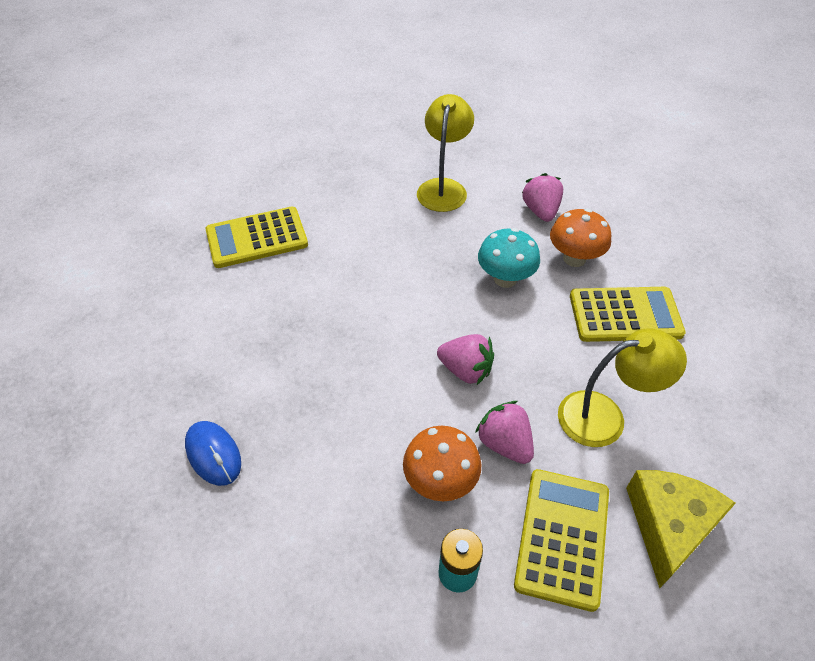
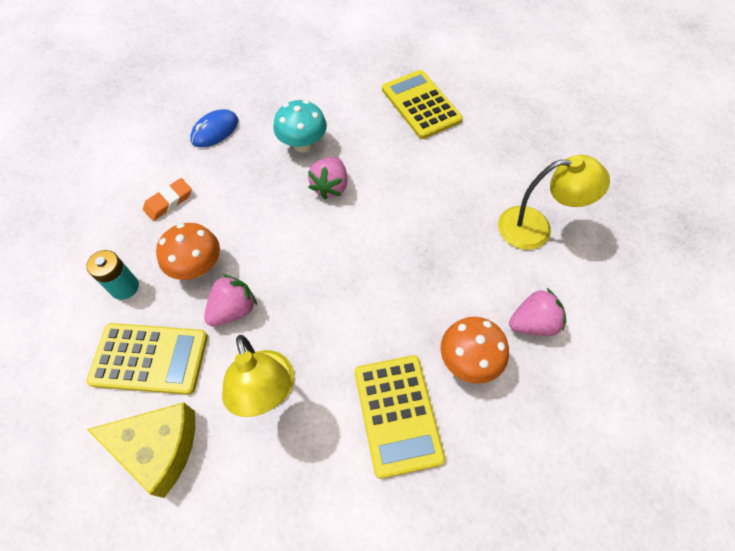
camera: 80 degrees right, 10 degrees up
pink strawberry [437,334,494,385] -> pink strawberry moved to [308,157,348,199]
turquoise mushroom [478,228,540,288] -> turquoise mushroom moved to [273,100,327,153]
none -> orange eraser [143,178,192,221]

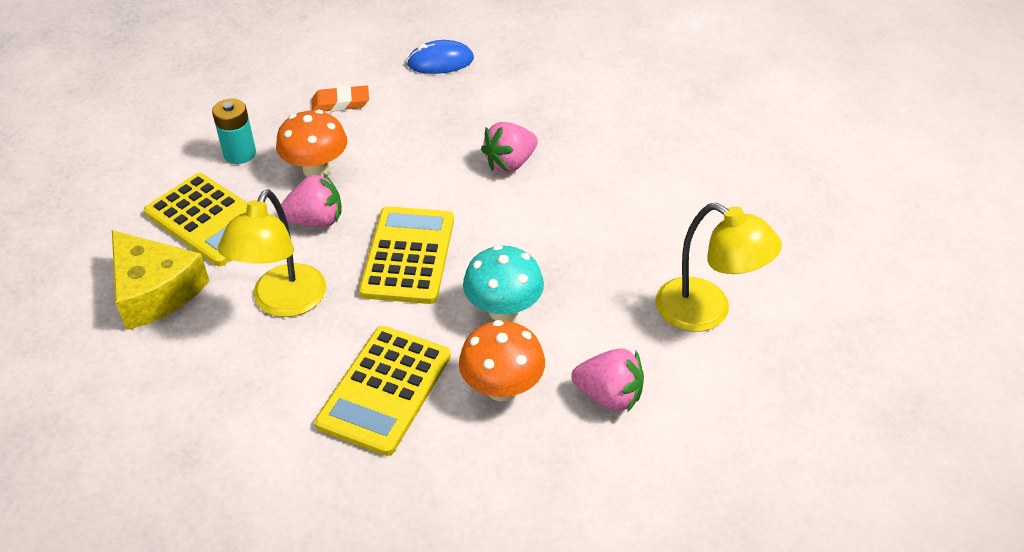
camera: 35 degrees right, 15 degrees down
turquoise mushroom [273,100,327,153] -> turquoise mushroom moved to [463,245,544,321]
yellow calculator [382,70,463,139] -> yellow calculator moved to [359,206,454,304]

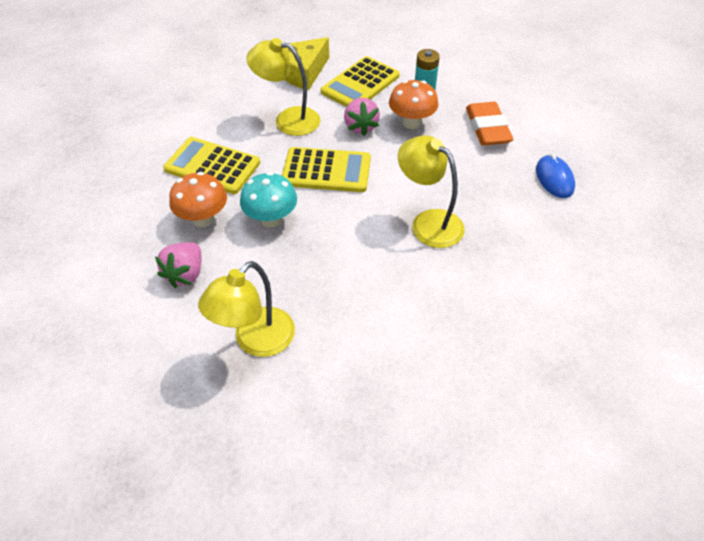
camera: 90 degrees right, 5 degrees up
orange eraser [311,85,369,112] -> orange eraser [466,102,514,146], size x1.60
pink strawberry [481,122,538,173] -> yellow lamp [398,136,464,248]

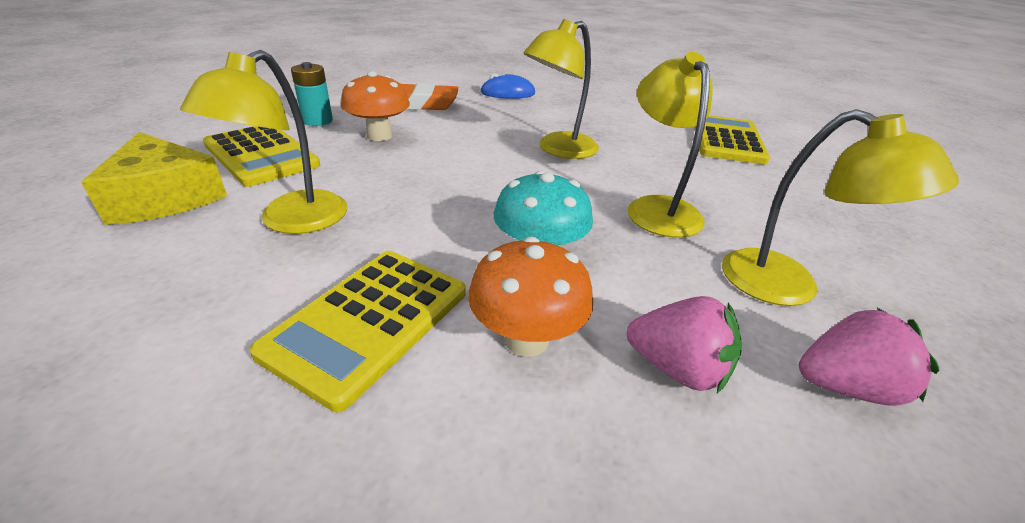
camera: 85 degrees left, 15 degrees down
yellow calculator [282,147,371,192] -> yellow calculator moved to [695,115,770,165]
pink strawberry [344,98,380,136] -> pink strawberry moved to [799,308,939,406]
none -> yellow lamp [628,52,713,238]

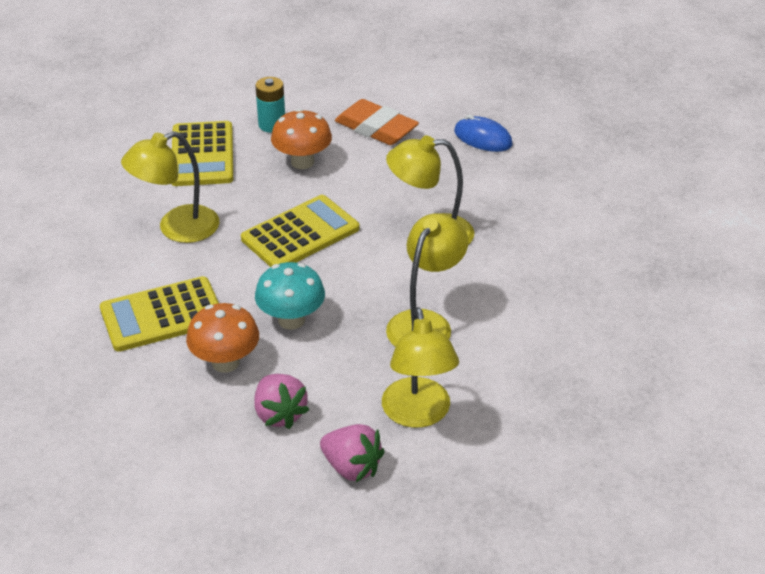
camera: 40 degrees right, 5 degrees up
yellow cheese [81,132,227,225] -> none
yellow calculator [695,115,770,165] -> yellow calculator moved to [241,195,360,267]

